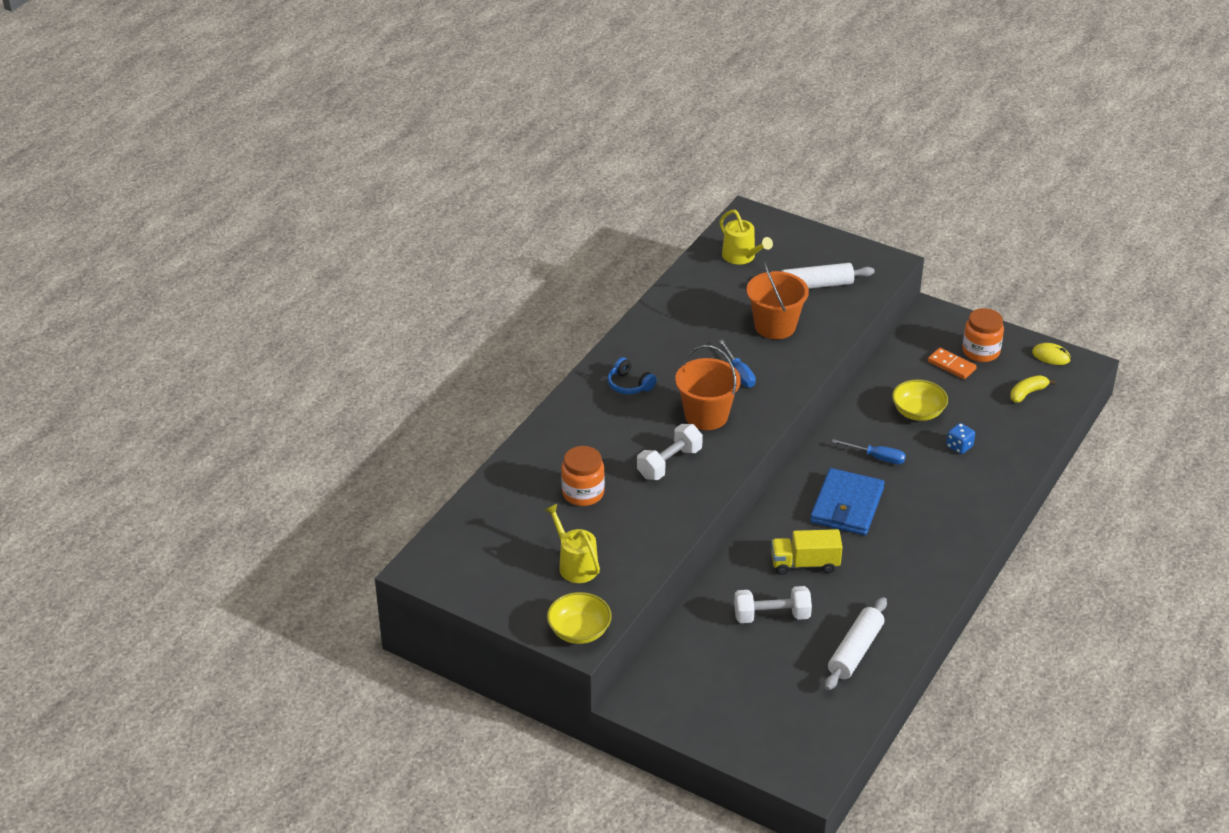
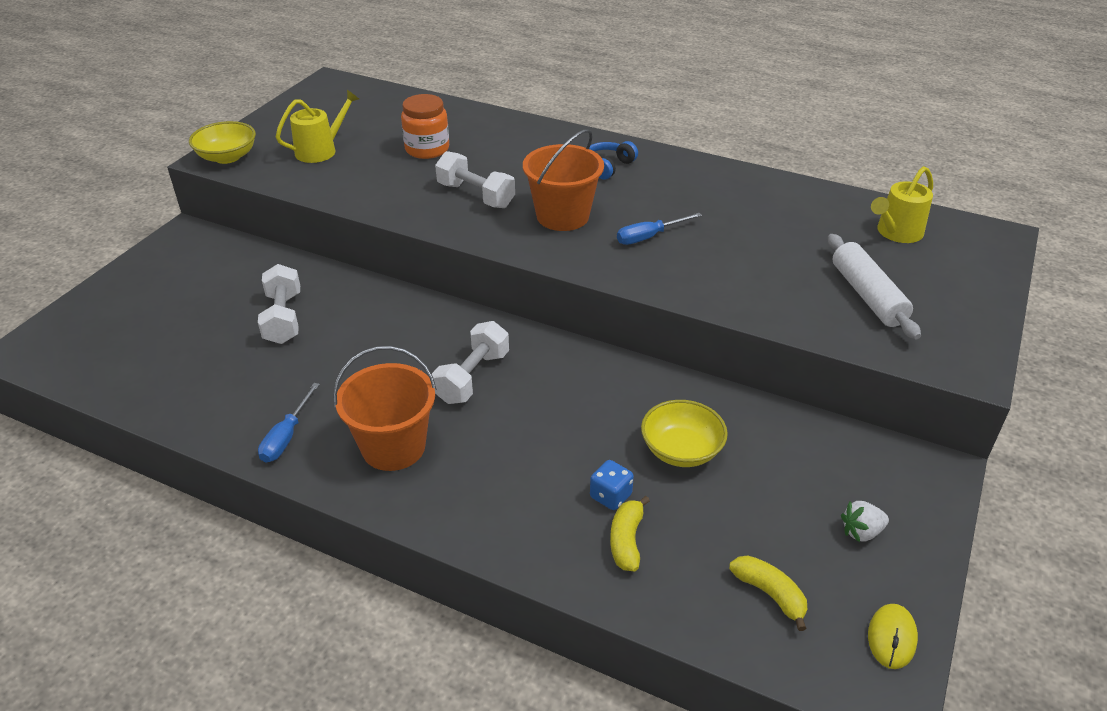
camera: 85 degrees right, 0 degrees up
orange bucket [747,261,809,339] -> orange bucket moved to [333,346,437,471]
yellow truck [771,529,843,575] -> none
blue wallet [810,468,884,535] -> white dumbbell [432,321,509,404]
white rolling pin [825,597,887,690] -> none
blue screwdriver [832,439,906,464] -> blue screwdriver moved to [258,383,320,463]
orange domino [928,348,977,379] -> none
orange jar [962,308,1004,362] -> white strawberry [841,501,889,543]
none -> yellow banana [610,496,650,571]

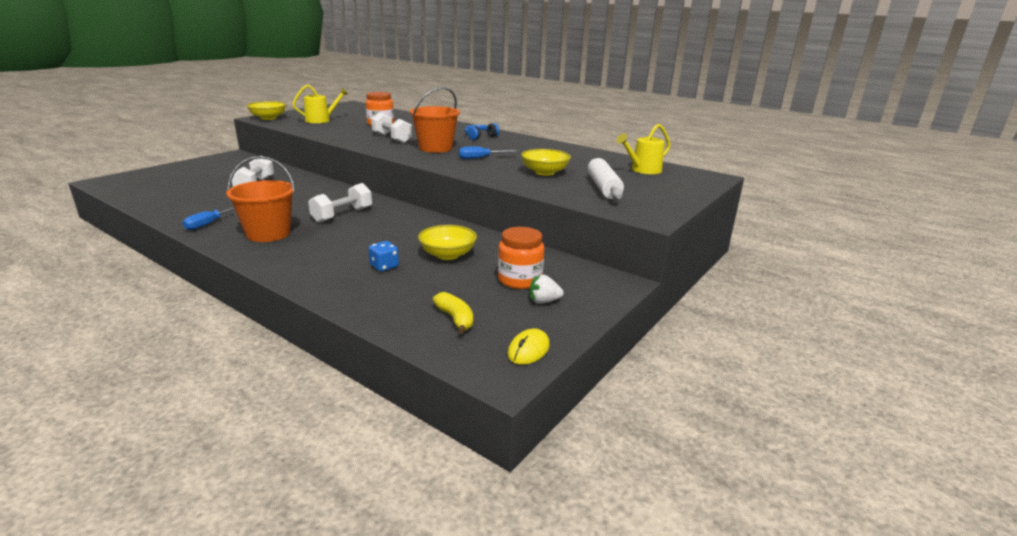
camera: 10 degrees right, 15 degrees down
yellow banana [610,496,650,571] -> none
none -> orange jar [498,227,544,289]
none -> yellow bowl [521,149,571,176]

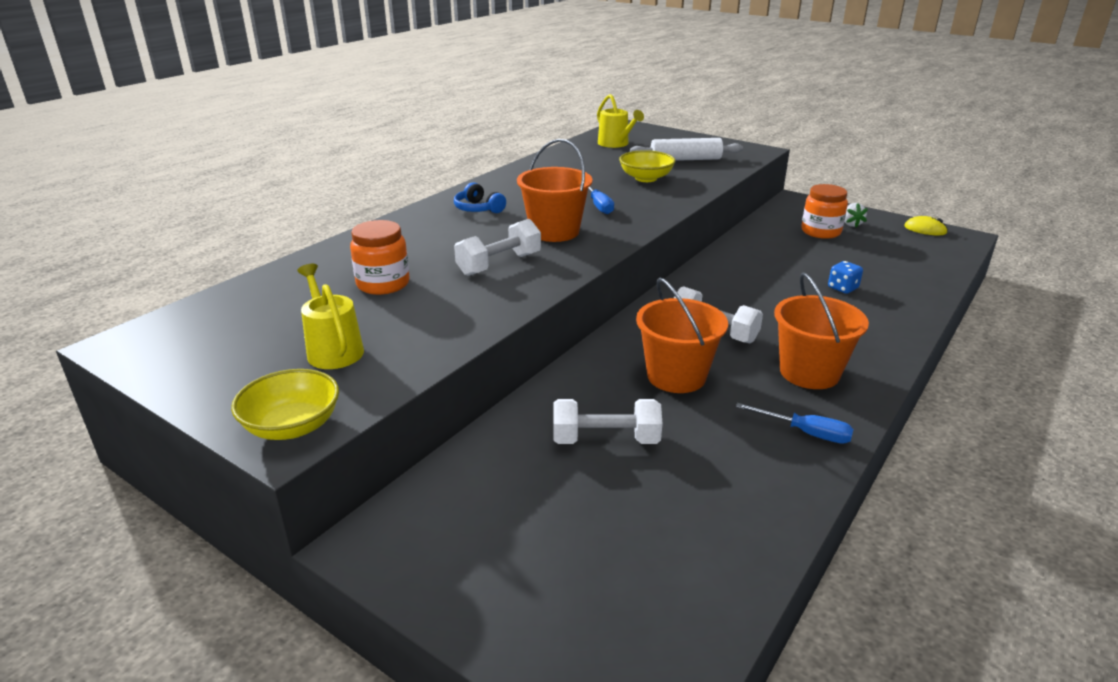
camera: 90 degrees left, 5 degrees up
yellow bowl [418,225,477,260] -> none
yellow banana [433,292,473,334] -> none
none -> orange bucket [636,278,728,393]

